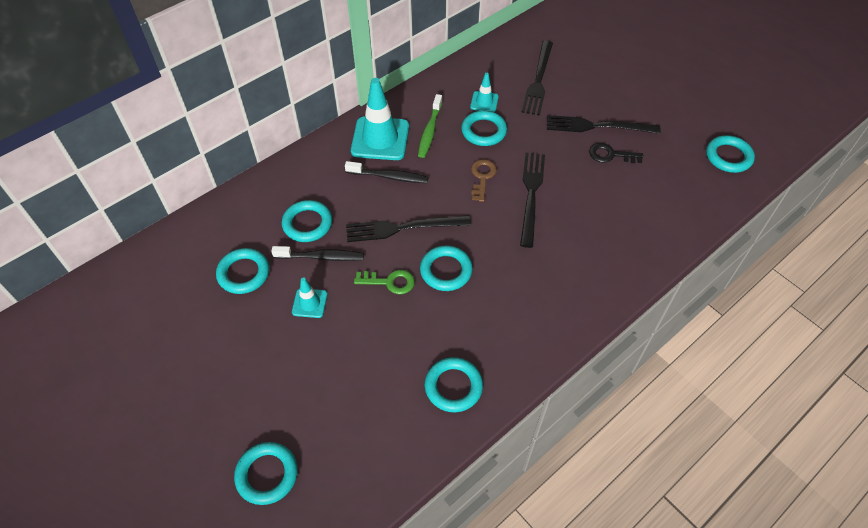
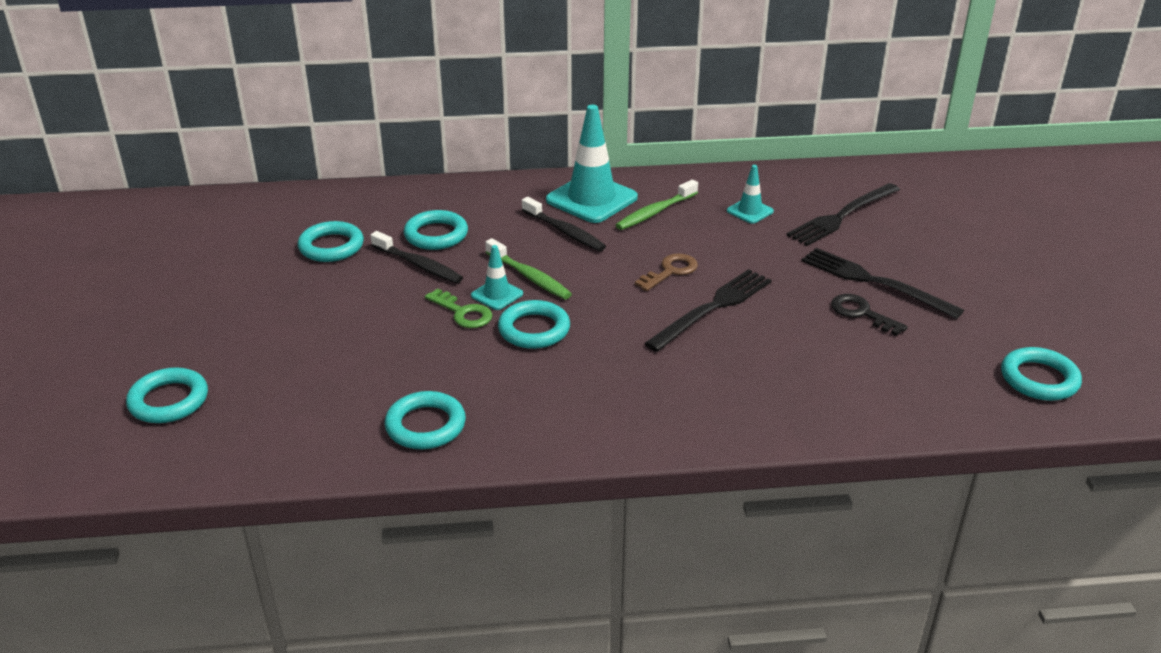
camera: 35 degrees right, 20 degrees down
turquoise traffic cone [292,277,327,318] -> turquoise traffic cone moved to [471,245,523,310]
black fork [346,215,471,242] -> green toothbrush [485,238,572,300]
turquoise ring [461,111,507,146] -> none

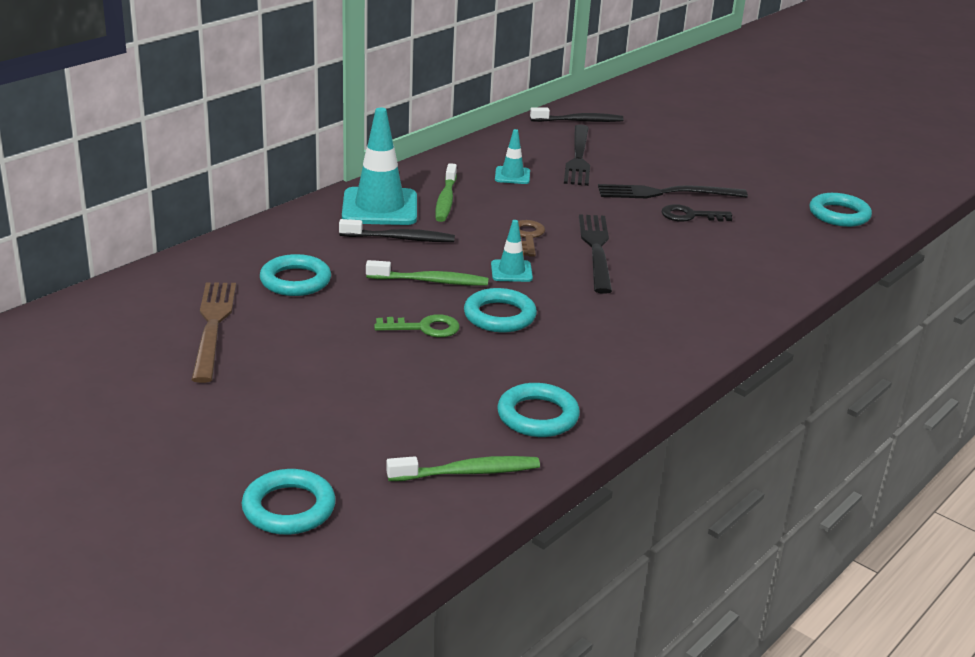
camera: 45 degrees left, 5 degrees down
turquoise ring [297,221,364,262] -> brown fork [191,283,236,383]
black toothbrush [370,231,463,283] -> black toothbrush moved to [530,107,623,122]
turquoise traffic cone [471,245,523,310] -> turquoise traffic cone moved to [491,220,533,282]
none -> green toothbrush [386,456,540,481]

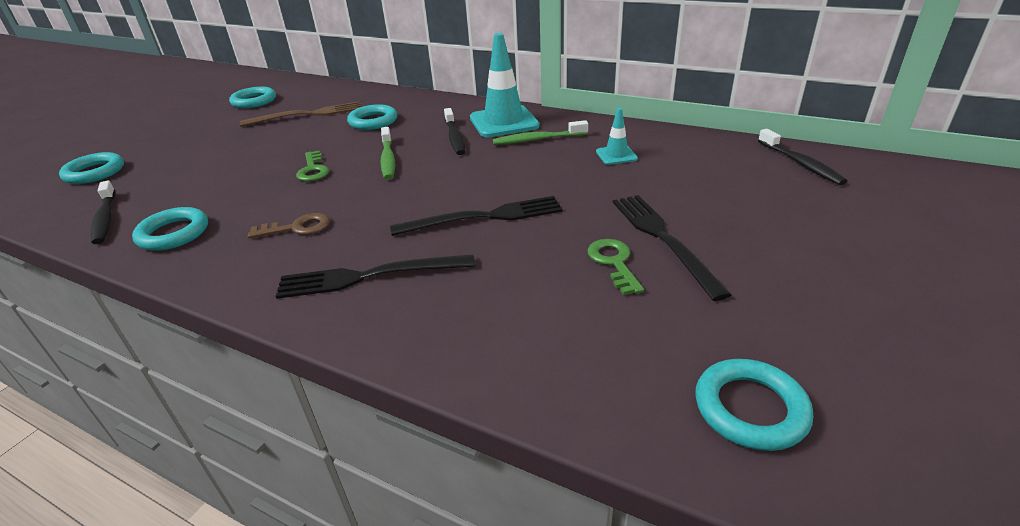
camera: 80 degrees right, 5 degrees up
green toothbrush [386,456,540,481] -> black toothbrush [91,180,115,244]
turquoise ring [464,288,537,332] -> turquoise ring moved to [229,87,276,108]
turquoise traffic cone [491,220,533,282] -> none
brown key [510,220,545,257] -> brown key moved to [248,213,330,239]
black fork [564,124,590,186] -> black fork moved to [276,254,475,299]
black key [662,204,732,222] -> green key [588,239,644,295]

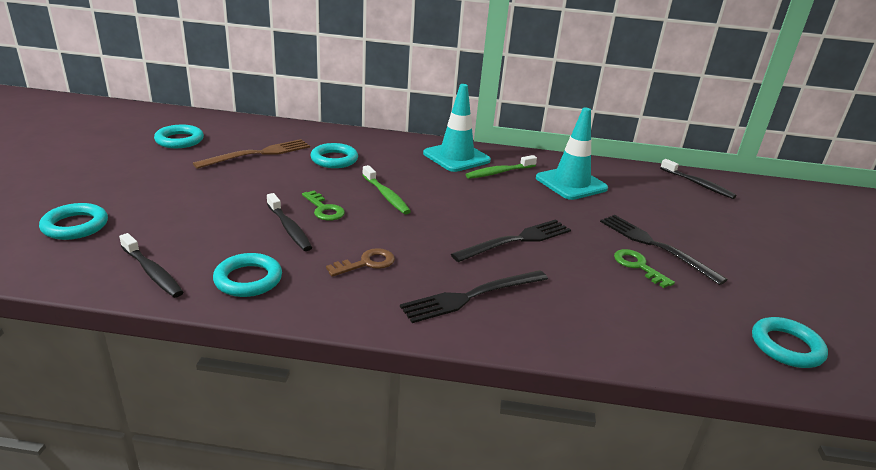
camera: 25 degrees left, 5 degrees down
black toothbrush [444,108,465,155] -> black toothbrush moved to [267,193,312,251]
turquoise traffic cone [596,108,638,165] -> turquoise traffic cone [536,107,608,200], size x2.00

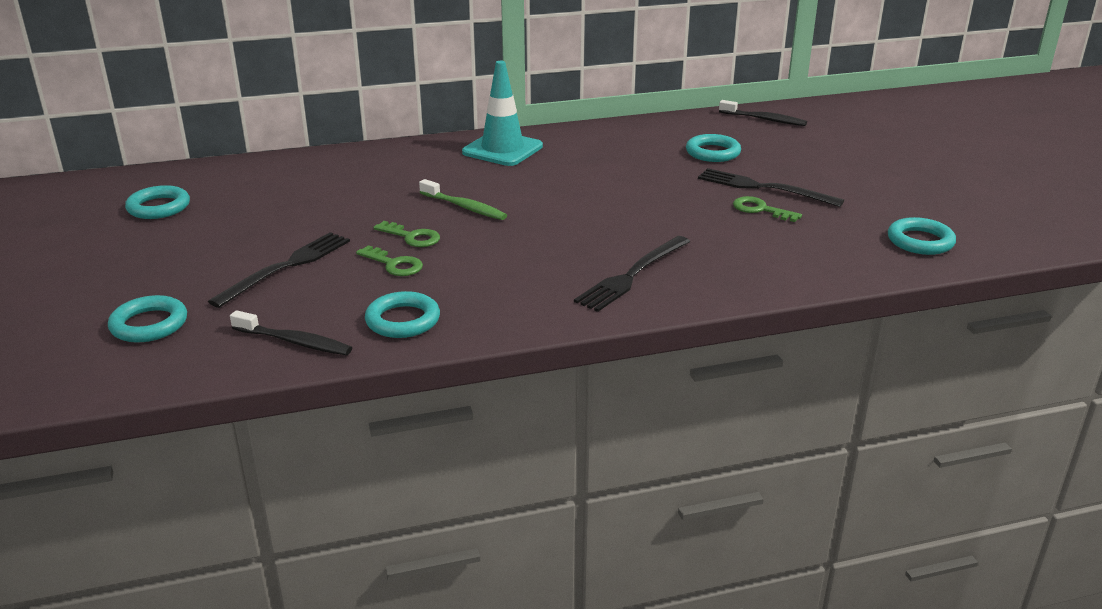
camera: 20 degrees left, 0 degrees up
brown fork [193,139,310,169] -> none
black toothbrush [267,193,312,251] -> green key [356,245,423,276]
turquoise ring [311,143,358,168] -> turquoise ring moved to [686,134,741,162]
brown key [326,248,395,277] -> none
black fork [451,219,571,262] -> black fork moved to [208,232,350,308]
green toothbrush [465,155,537,179] -> none
turquoise traffic cone [536,107,608,200] -> none

